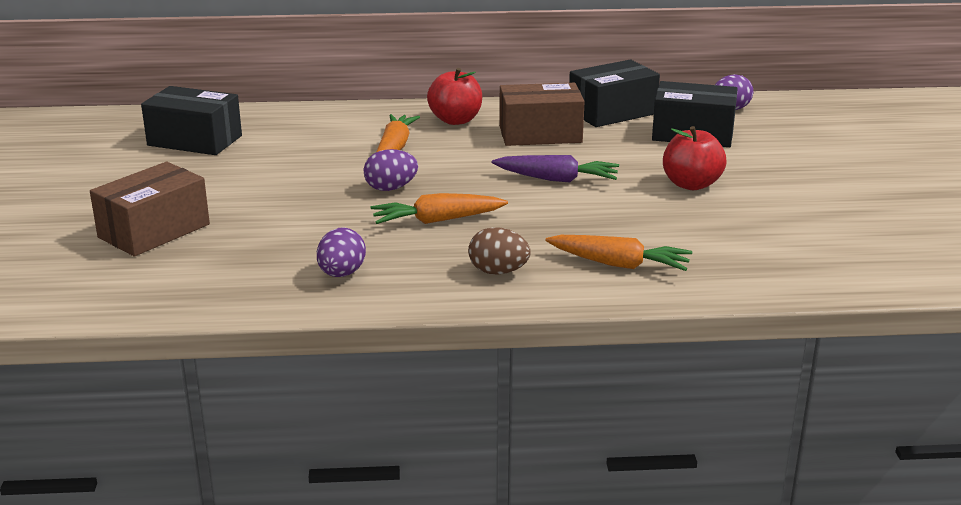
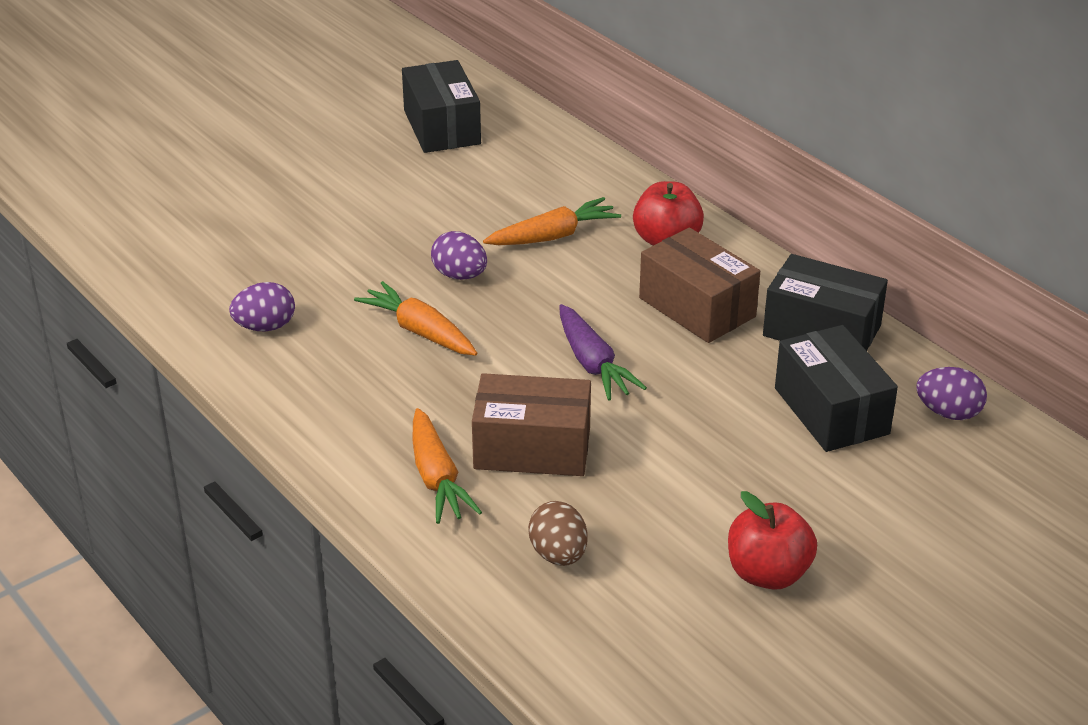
camera: 55 degrees right, 10 degrees up
brown box [90,162,210,256] -> brown box moved to [472,373,591,476]
brown egg [468,227,531,274] -> brown egg moved to [528,501,588,566]
red apple [663,126,726,190] -> red apple moved to [728,491,817,590]

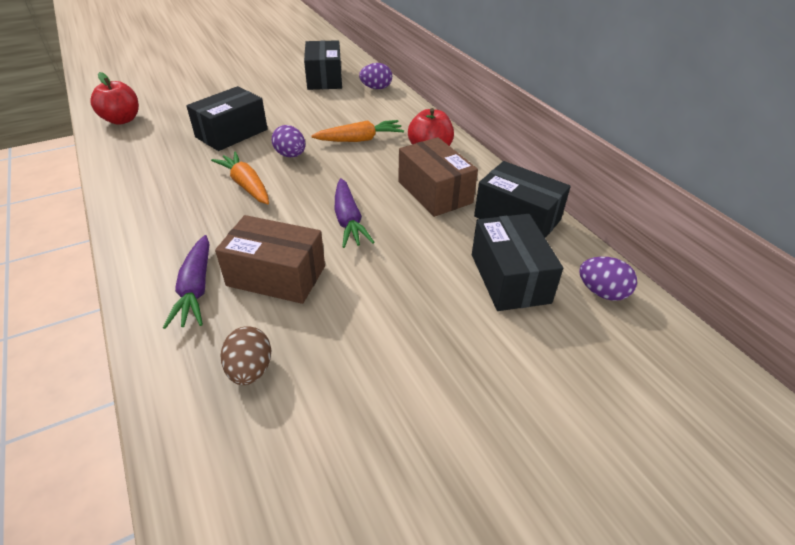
camera: 10 degrees right, 5 degrees up
purple egg [229,282,295,331] -> purple egg moved to [359,63,392,89]
orange carrot [412,408,482,524] -> purple carrot [163,235,210,329]
red apple [728,491,817,590] -> red apple moved to [90,72,139,125]
none -> black box [186,86,267,151]

